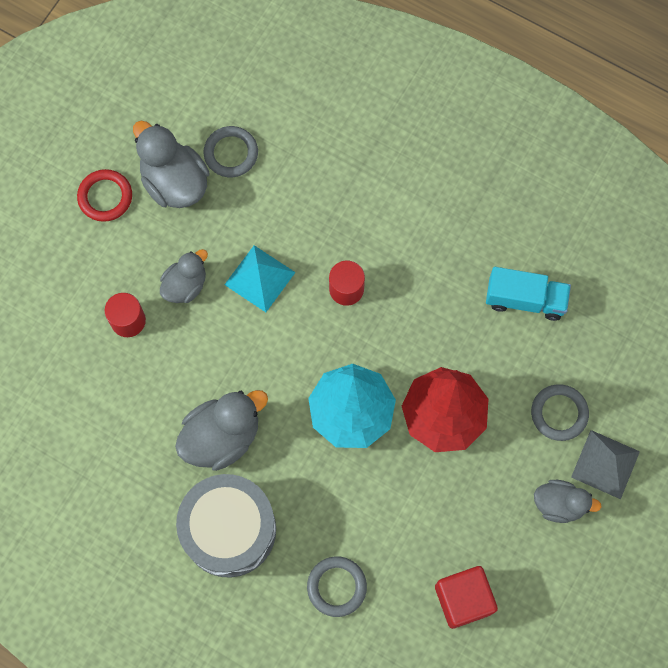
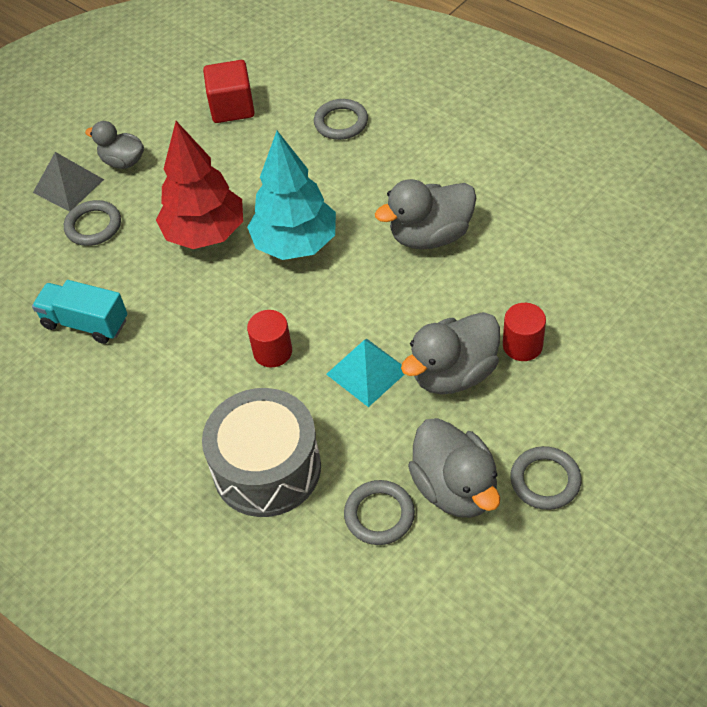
camera: 165 degrees left, 20 degrees down
red ring [77,169,132,222] -> grey ring [510,446,582,510]
grey duck [160,249,208,303] -> grey duck [401,312,500,394], size x1.60
grey drum [176,474,276,578] -> grey drum moved to [202,388,321,517]

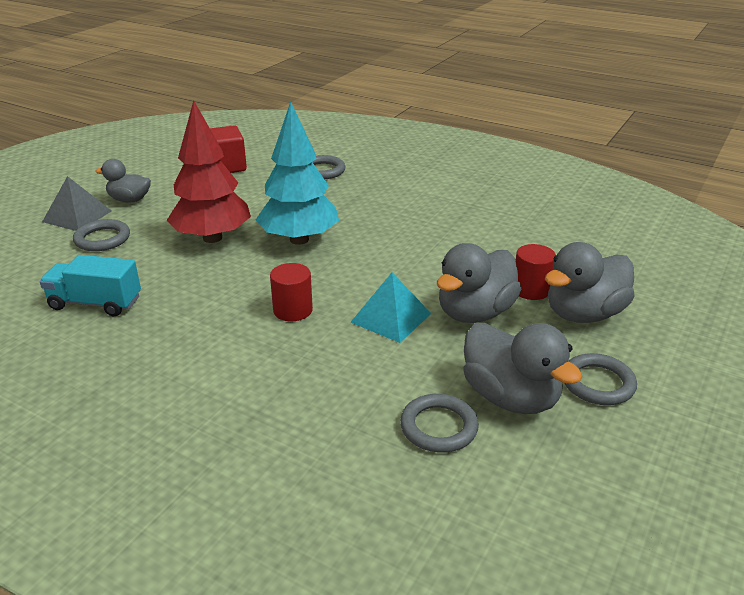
camera: 15 degrees left, 20 degrees down
grey drum [202,388,321,517] -> none
grey duck [375,179,476,250] -> grey duck moved to [545,242,635,323]

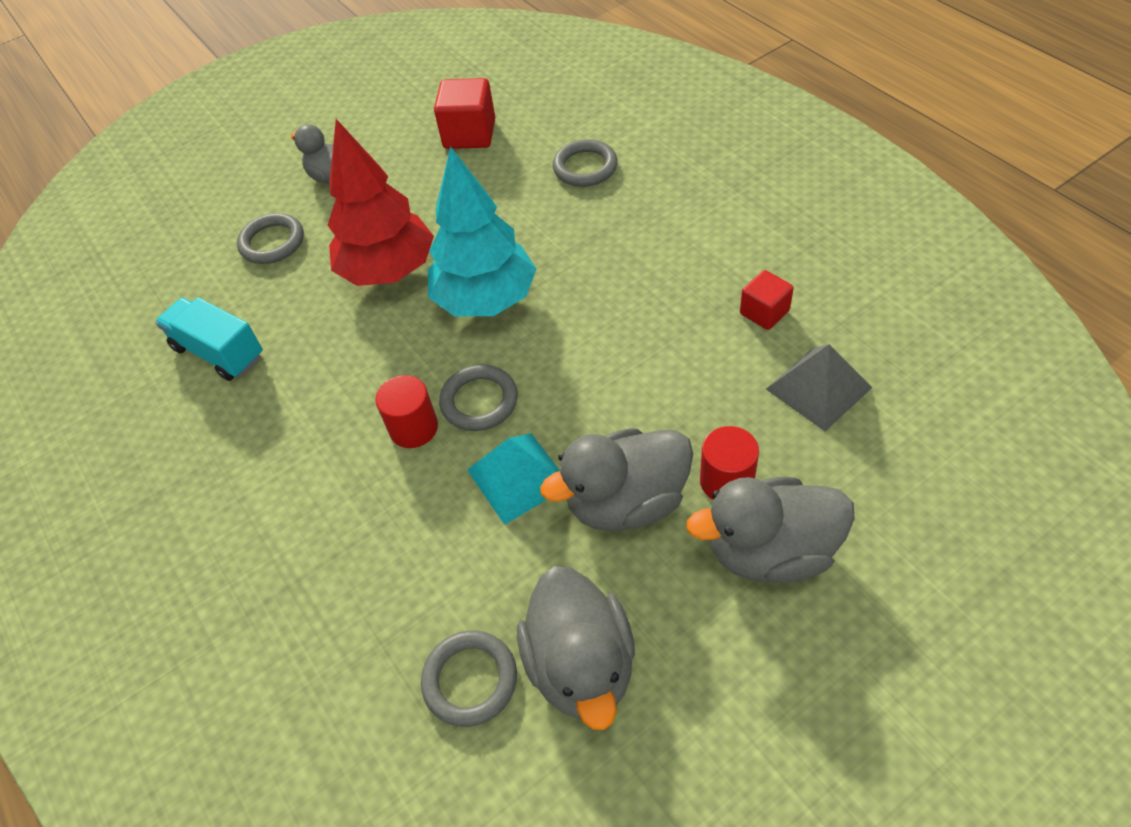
camera: 30 degrees right, 20 degrees up
grey pyramid [42,176,112,231] -> grey pyramid moved to [766,344,873,431]
grey ring [564,353,637,405] -> grey ring moved to [439,364,518,431]
none -> red cube [740,270,794,330]

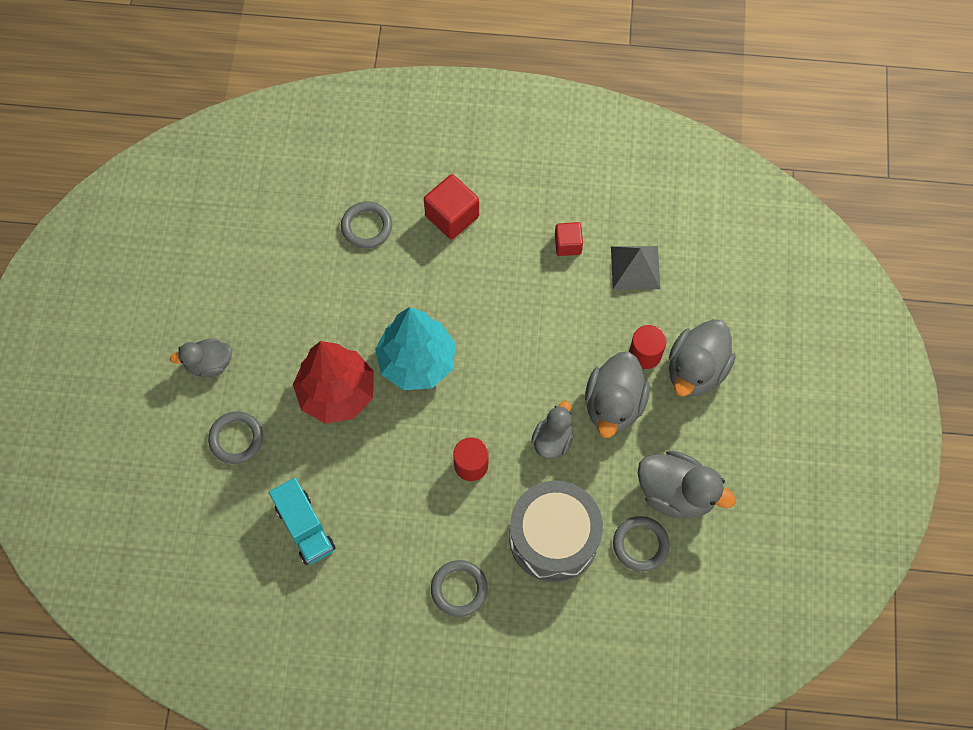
camera: 55 degrees left, 15 degrees up
turquoise truck [155,297,263,381] -> turquoise truck turned 105 degrees counterclockwise [269,478,336,565]
red cube [434,78,495,149] -> red cube moved to [424,174,479,239]
grey ring [439,364,518,431] -> grey ring moved to [431,560,488,617]
turquoise pyramid [467,433,560,525] -> grey duck [531,401,573,459]
none -> grey drum [509,481,603,582]

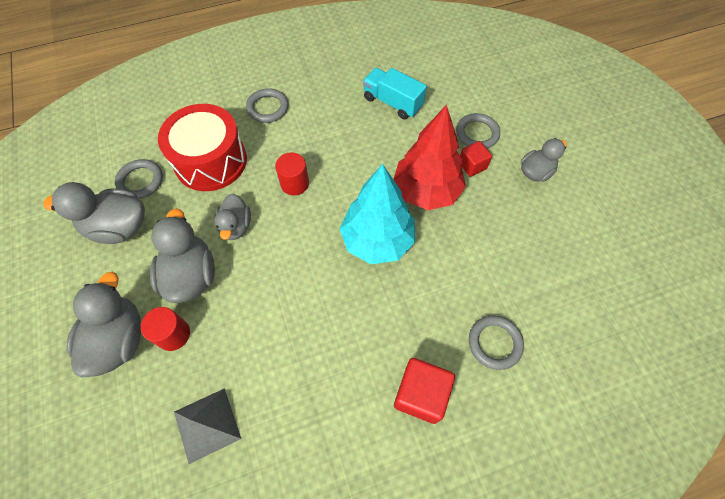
camera: 155 degrees right, 5 degrees down
grey drum [509,481,603,582] -> red drum [158,104,247,191]
red cube [555,222,583,256] -> red cube moved to [460,141,492,177]

